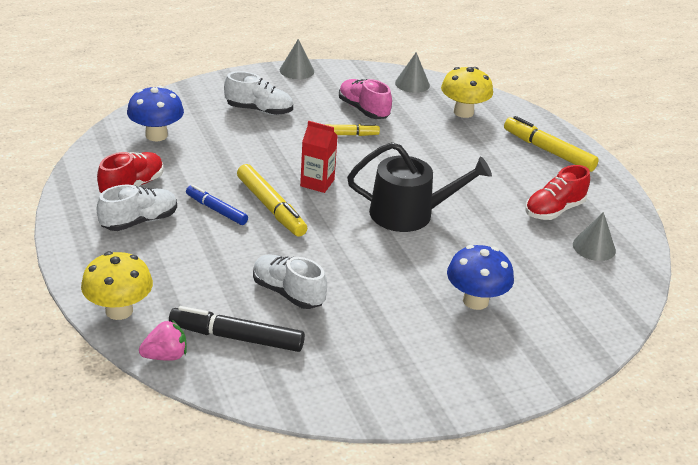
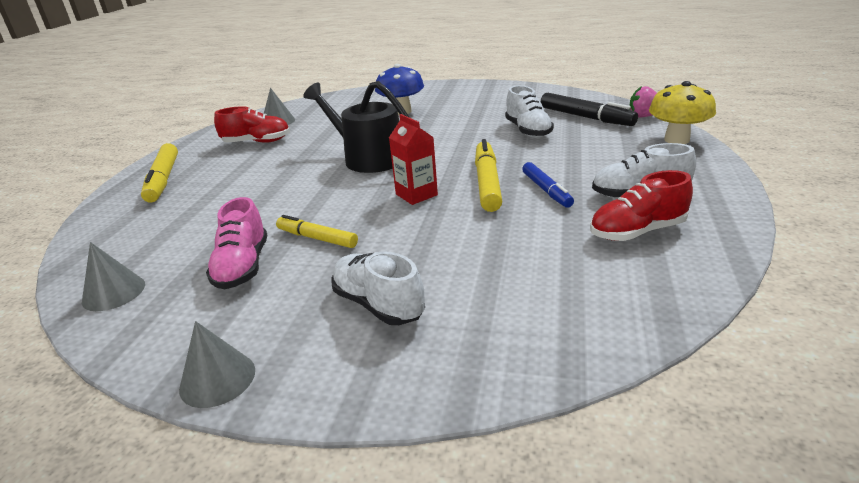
camera: 140 degrees left, 5 degrees down
blue mushroom [127,86,184,141] -> none
yellow mushroom [441,67,493,118] -> none

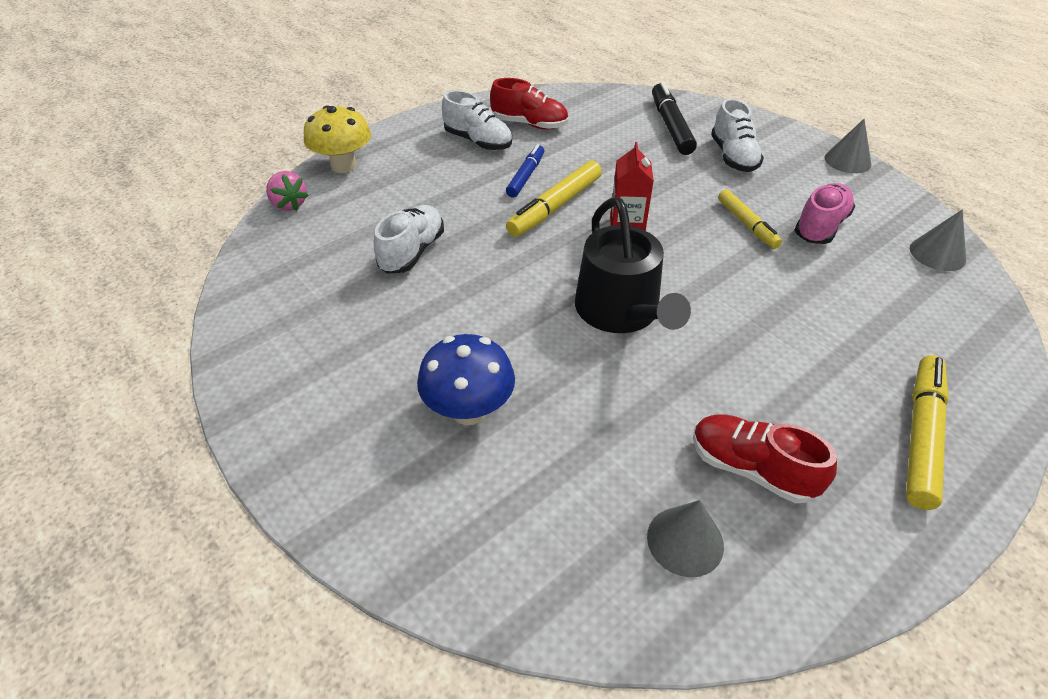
camera: 145 degrees left, 15 degrees up
black marker [541,93,638,126] -> black marker moved to [652,82,697,155]

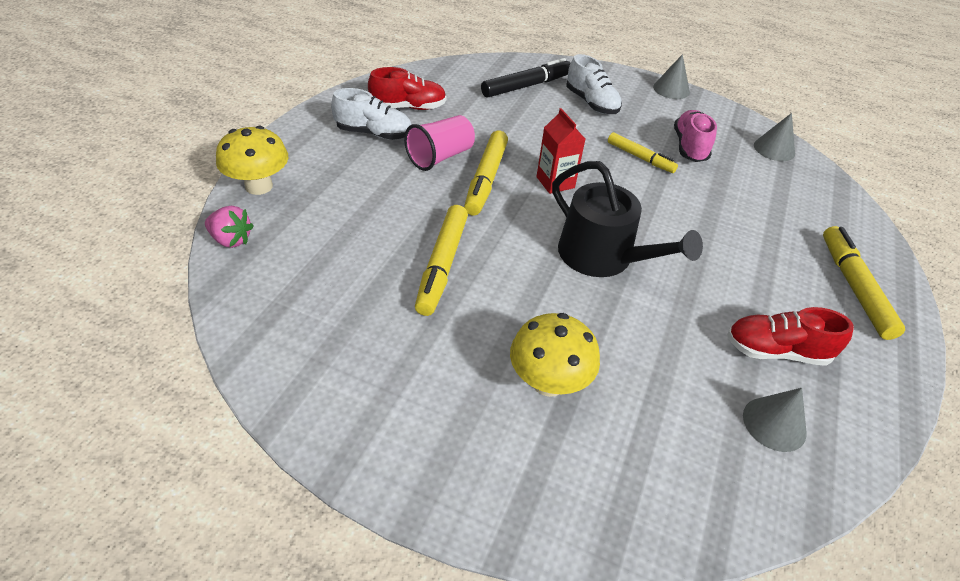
camera: 30 degrees left, 0 degrees up
white shoe [374,205,444,273] -> none
blue mushroom [417,334,515,425] -> yellow mushroom [510,313,600,397]
blue marker [506,144,544,198] -> pink cup [404,115,475,171]
black marker [652,82,697,155] -> black marker turned 90 degrees clockwise [481,58,571,98]
none -> yellow marker [415,205,468,316]

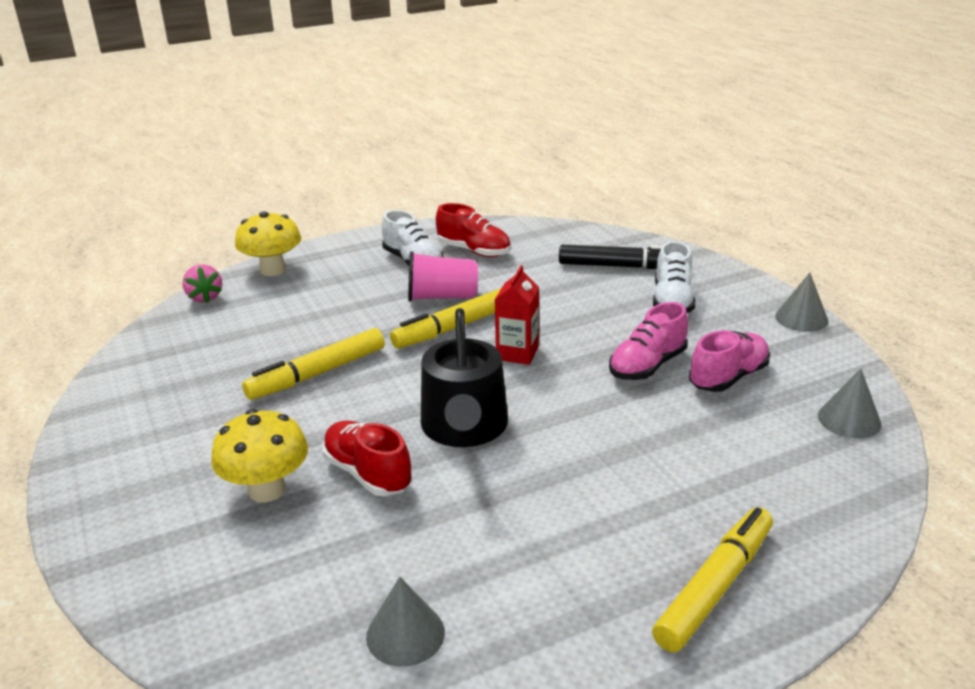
camera: 45 degrees right, 15 degrees down
yellow marker [608,132,678,173] -> pink shoe [609,302,688,380]
red shoe [727,307,854,366] -> red shoe moved to [322,421,412,496]

